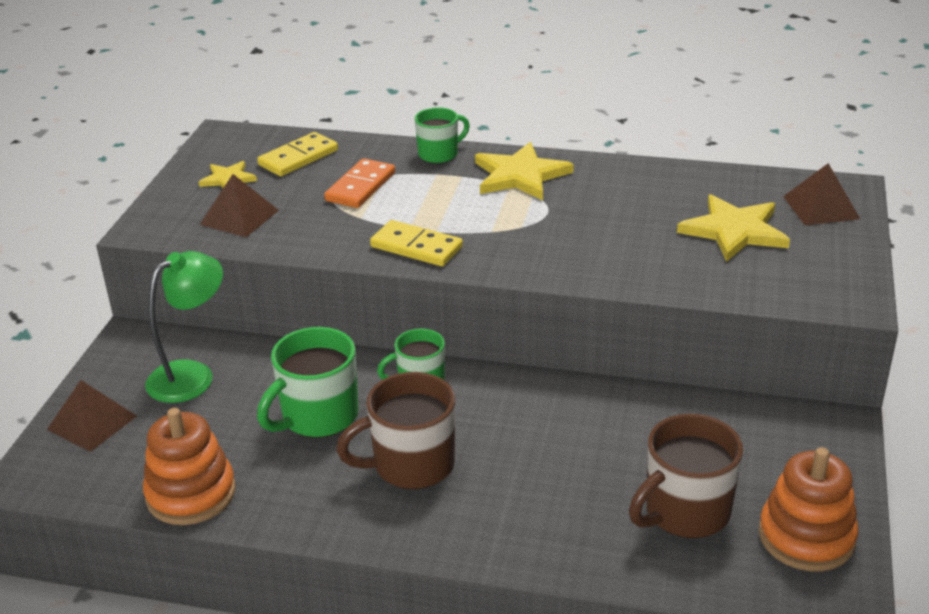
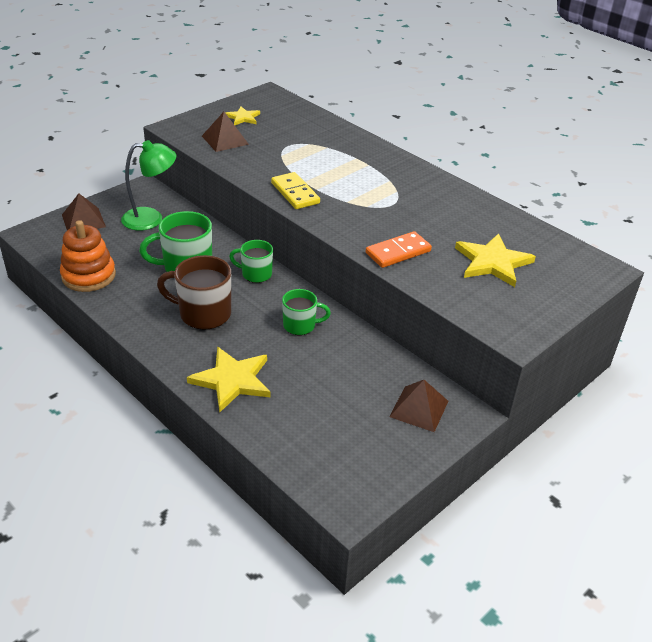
camera: 30 degrees right, 5 degrees up
yellow domino [257,132,338,176] -> none
orange domino [324,158,395,208] -> orange domino moved to [366,231,432,268]
green mug [415,107,470,163] -> green mug moved to [282,289,331,335]
yellow star [475,142,574,200] -> yellow star moved to [187,347,271,413]
brown mug [629,414,743,538] -> none
orange stacking toy [759,447,859,571] -> none
brown pyramid [783,163,860,225] -> brown pyramid moved to [389,380,448,432]

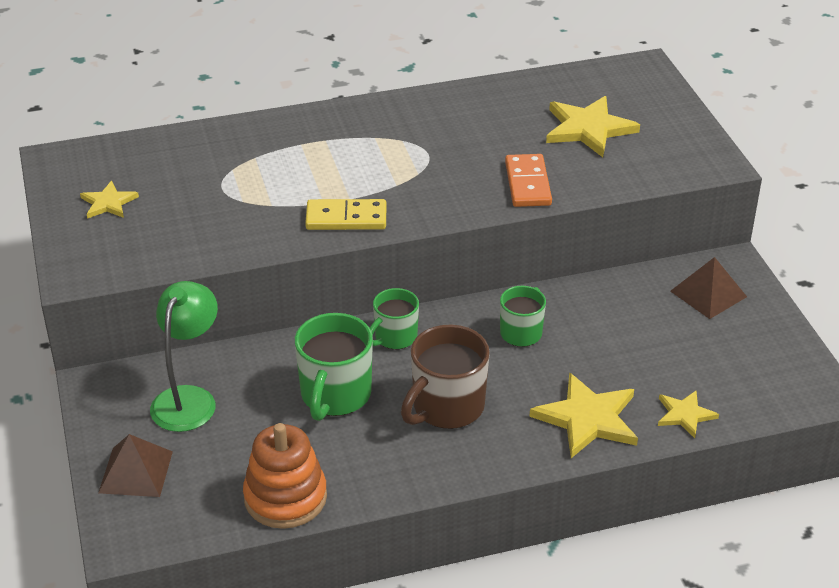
camera: 60 degrees left, 0 degrees up
brown pyramid [202,112,249,152] -> none
none -> yellow star [658,391,719,438]

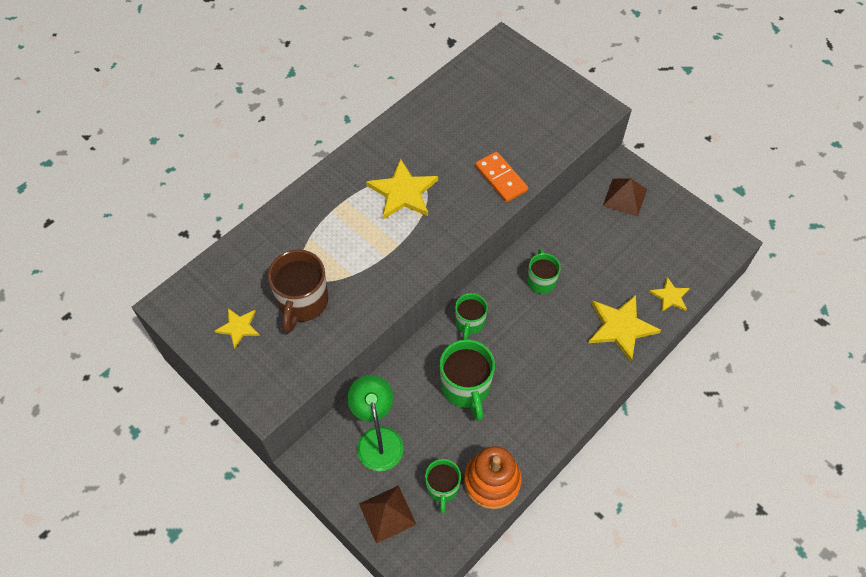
camera: 30 degrees left, 20 degrees up
yellow domino [305,199,386,230] -> none
brown mug [401,325,490,429] -> brown mug moved to [268,249,328,333]
yellow star [546,96,640,157] -> yellow star moved to [366,158,438,219]
none -> green mug [425,459,461,514]

